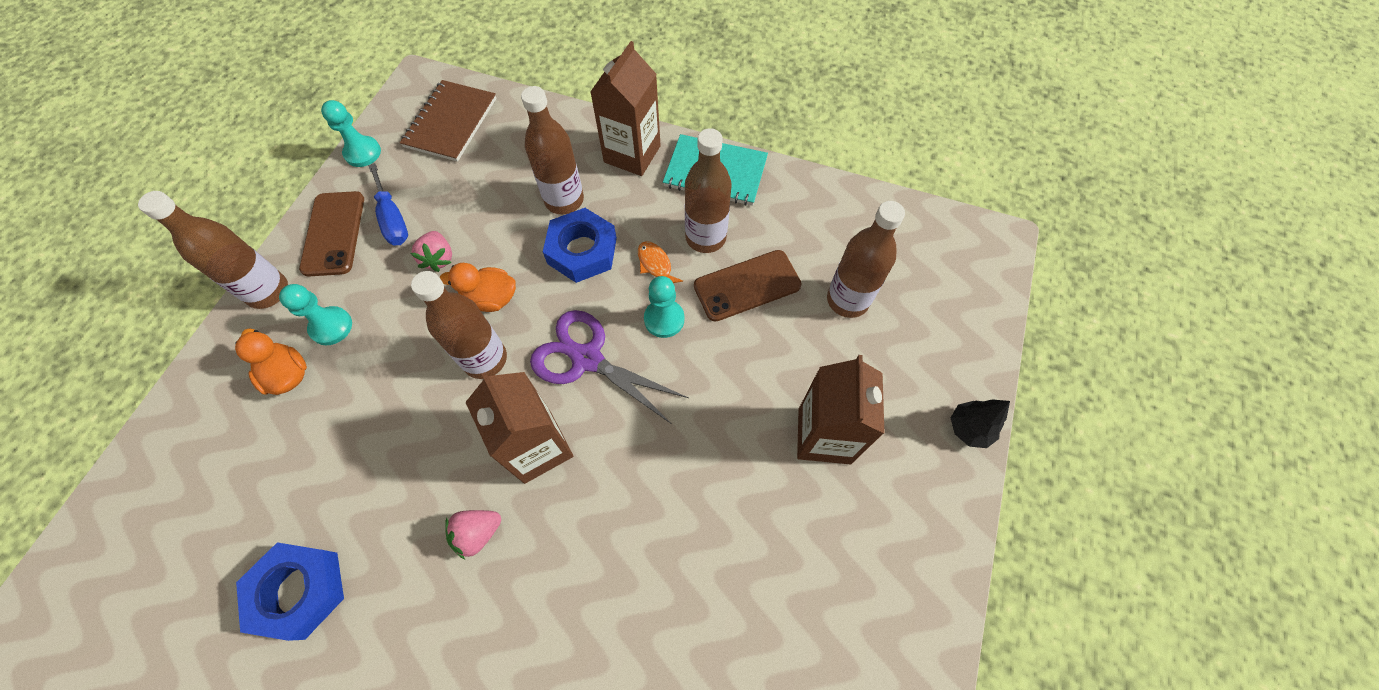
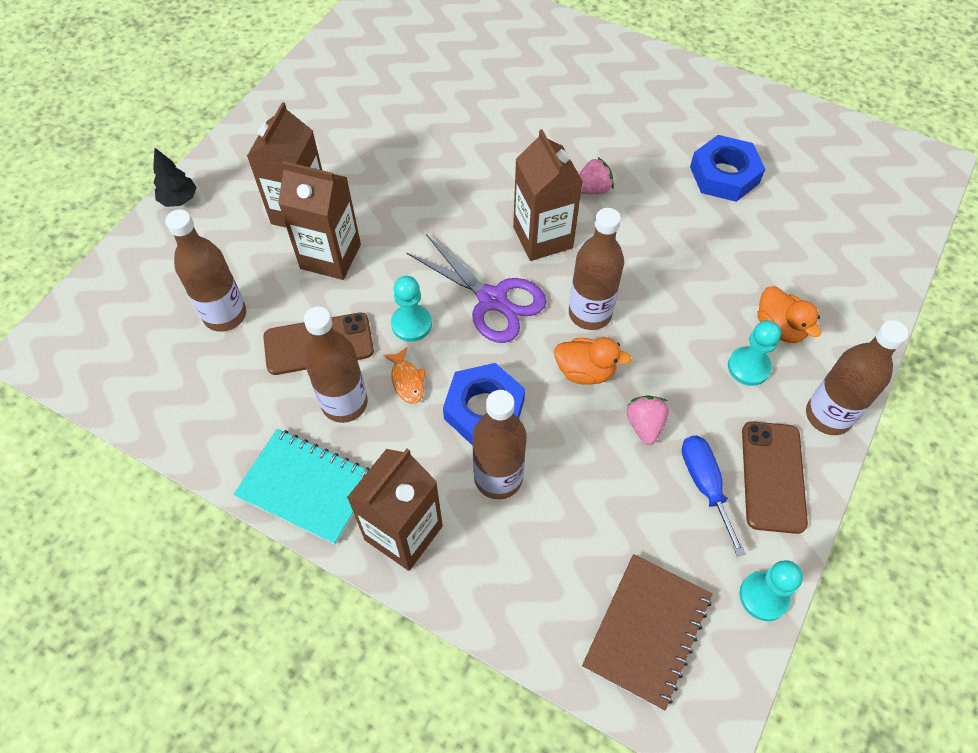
camera: 170 degrees left, 5 degrees down
none -> brown carton [278,161,361,280]

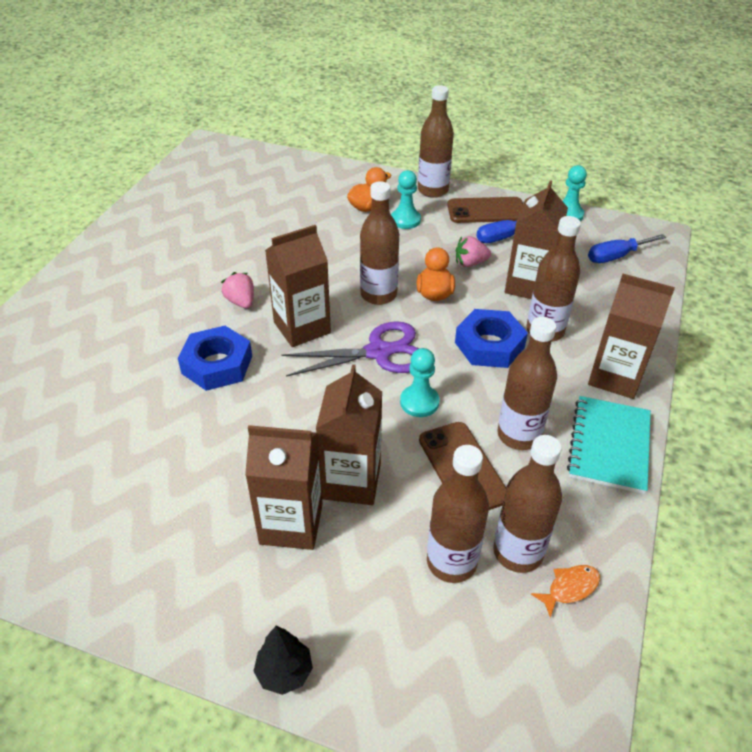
camera: 100 degrees left, 15 degrees down
orange fish [383,347,426,404] -> orange fish moved to [531,565,600,618]
purple scissors [406,234,547,343] -> purple scissors turned 45 degrees clockwise [282,321,419,377]
brown notebook [582,554,712,710] -> blue screwdriver [588,234,666,263]
blue nut [690,135,765,202] -> blue nut moved to [178,326,252,391]
none -> brown bottle [493,435,562,573]
none -> brown carton [505,180,568,299]

